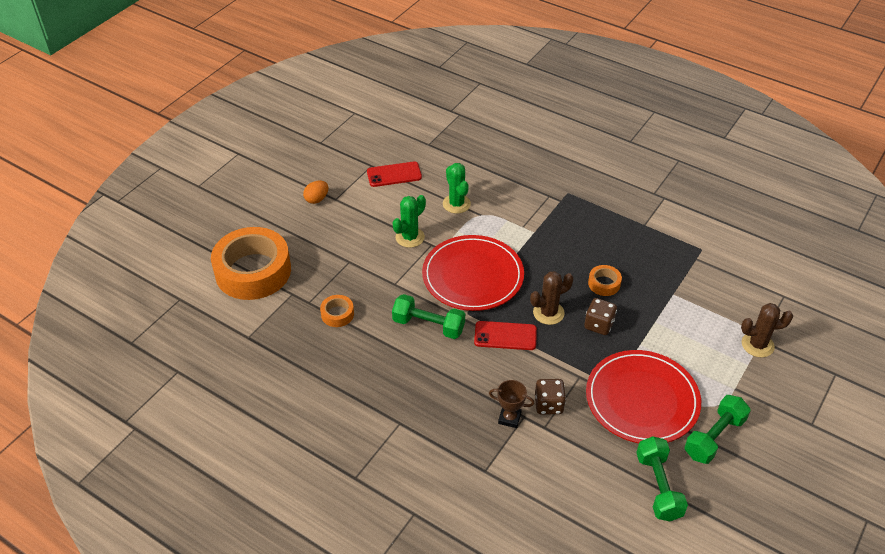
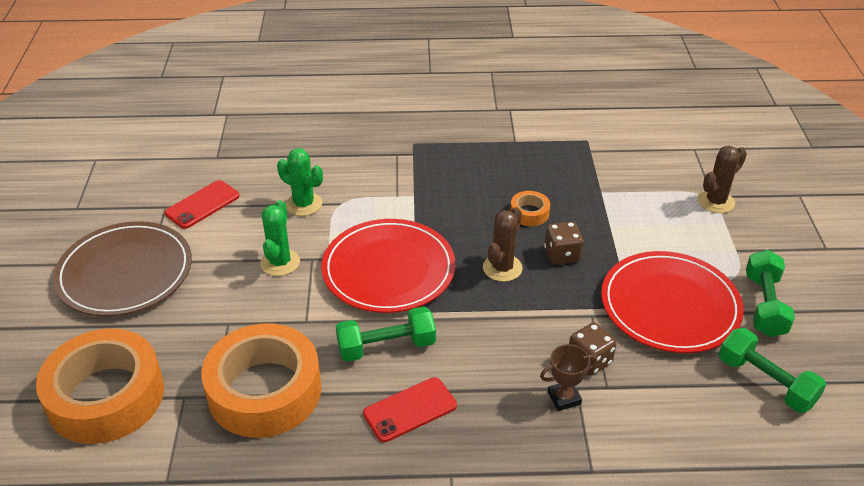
camera: 35 degrees left, 5 degrees down
orange egg [303,180,328,204] -> brown plate [53,221,192,316]
orange tape [320,295,354,327] -> orange tape [201,323,322,438], size x2.38
red phone [474,321,537,350] -> red phone moved to [363,377,457,442]

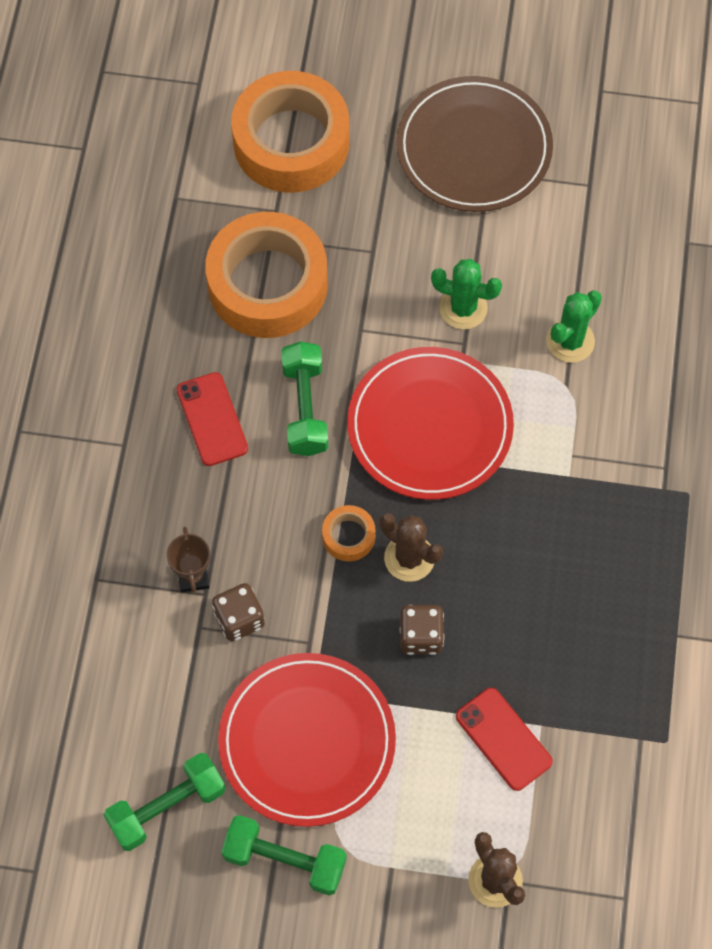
camera: 100 degrees right, 25 degrees up
red phone [165,180,240,229] -> red phone moved to [456,688,553,791]
orange tape [510,191,550,226] -> orange tape moved to [322,505,376,561]

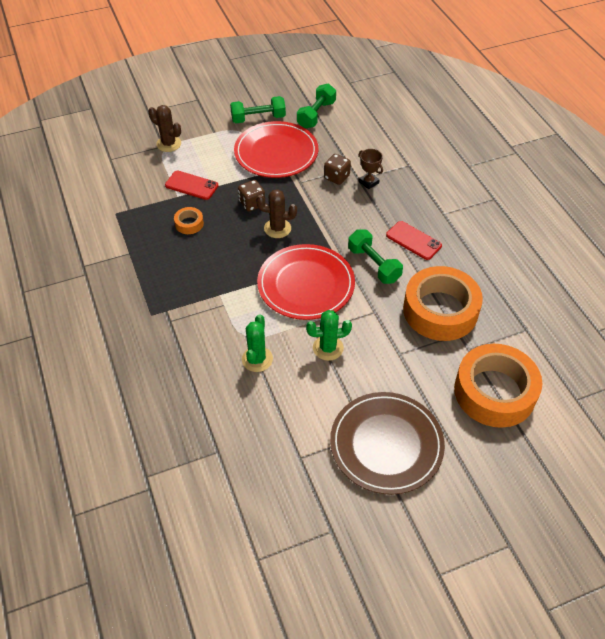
camera: 150 degrees right, 15 degrees down
orange tape [322,505,376,561] -> orange tape moved to [174,207,204,234]

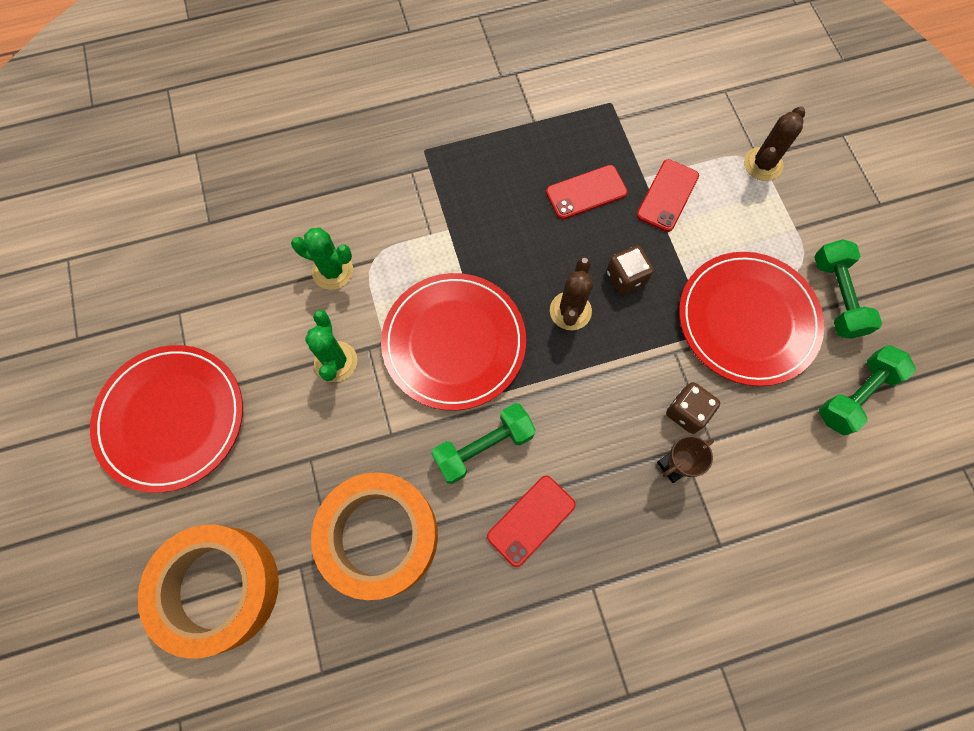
camera: 95 degrees right, 20 degrees up
orange tape [174,207,204,234] -> red phone [546,165,628,219]
green dumbbell [297,84,336,129] -> green dumbbell turned 75 degrees counterclockwise [819,345,916,435]
brown plate [330,392,445,495] -> red plate [90,345,243,493]

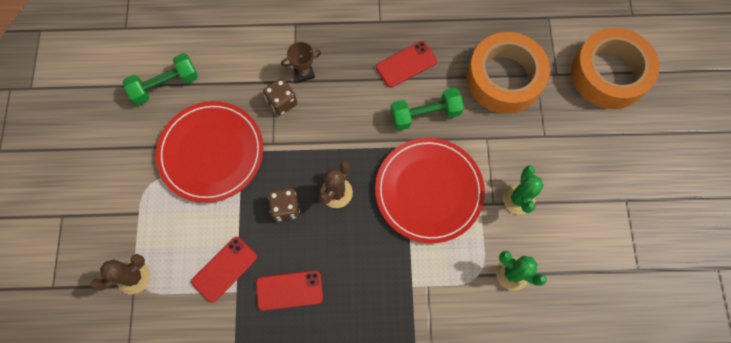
camera: 165 degrees left, 0 degrees up
red plate [90,345,243,493] -> none
green dumbbell [814,239,882,339] -> none

